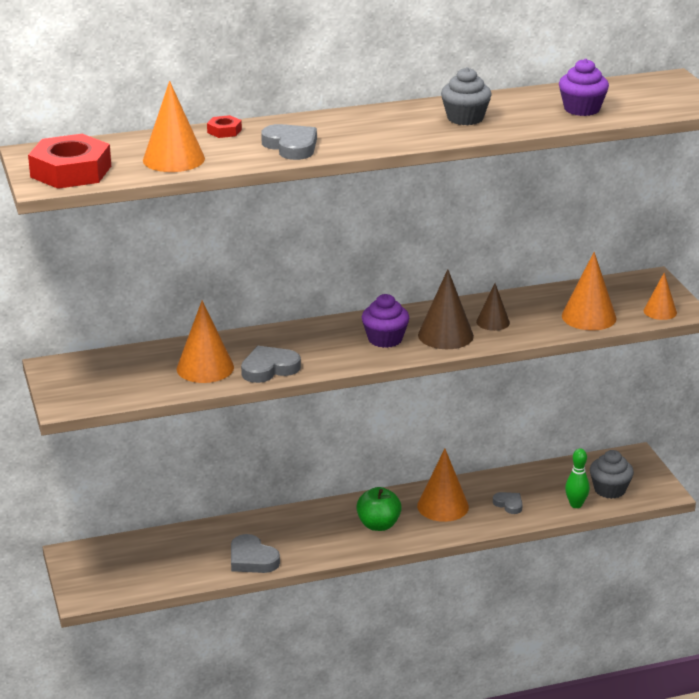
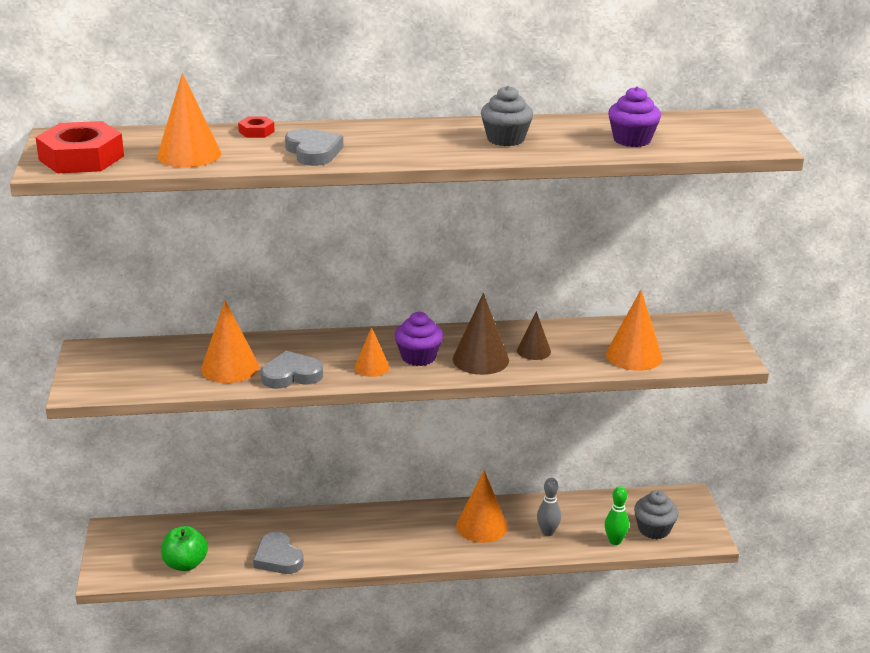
camera: 10 degrees right, 0 degrees up
green apple [356,487,402,531] -> green apple moved to [161,526,208,571]
grey heart [493,492,523,514] -> grey bowling pin [537,478,561,536]
orange cone [644,273,677,320] -> orange cone moved to [355,327,389,377]

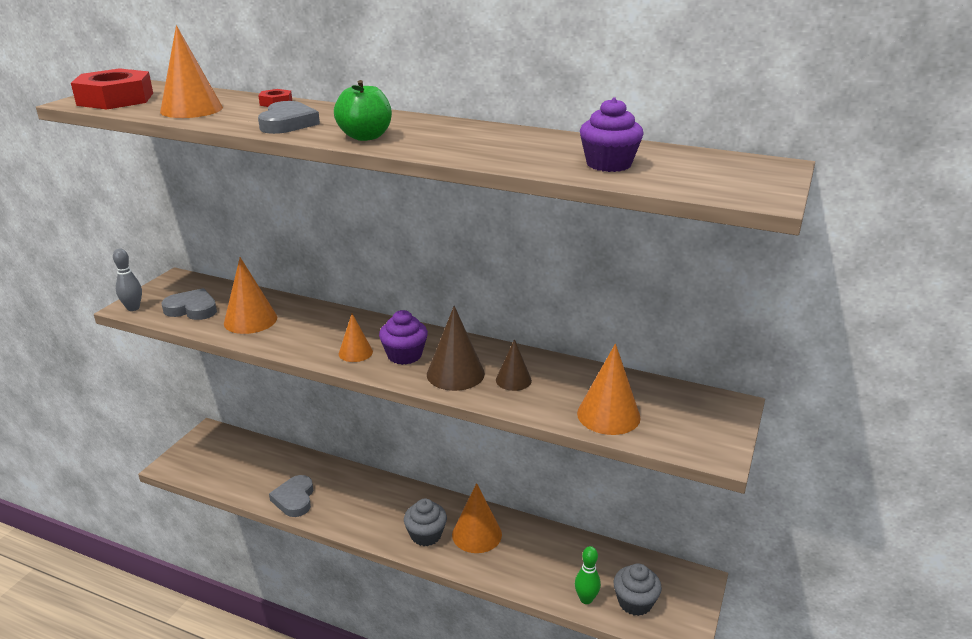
camera: 30 degrees right, 0 degrees up
green apple [161,526,208,571] -> green apple moved to [334,80,392,141]
grey heart [261,351,323,389] -> grey heart moved to [162,288,217,320]
grey cupcake [481,86,533,146] -> grey cupcake moved to [404,499,447,546]
grey bowling pin [537,478,561,536] -> grey bowling pin moved to [113,249,142,311]

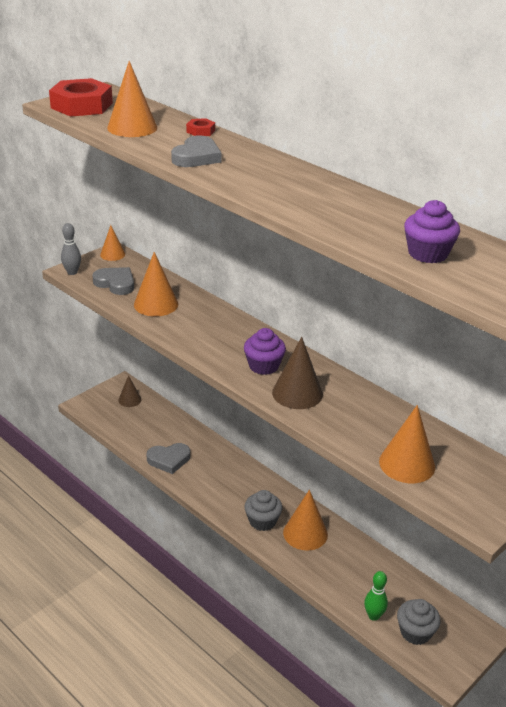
camera: 20 degrees right, 5 degrees up
grey heart [269,475,313,517] -> grey heart turned 120 degrees counterclockwise [147,443,190,474]
green apple [334,80,392,141] -> none
orange cone [339,314,373,362] -> orange cone moved to [100,225,125,261]
brown cone [496,339,532,391] -> brown cone moved to [118,375,142,407]

